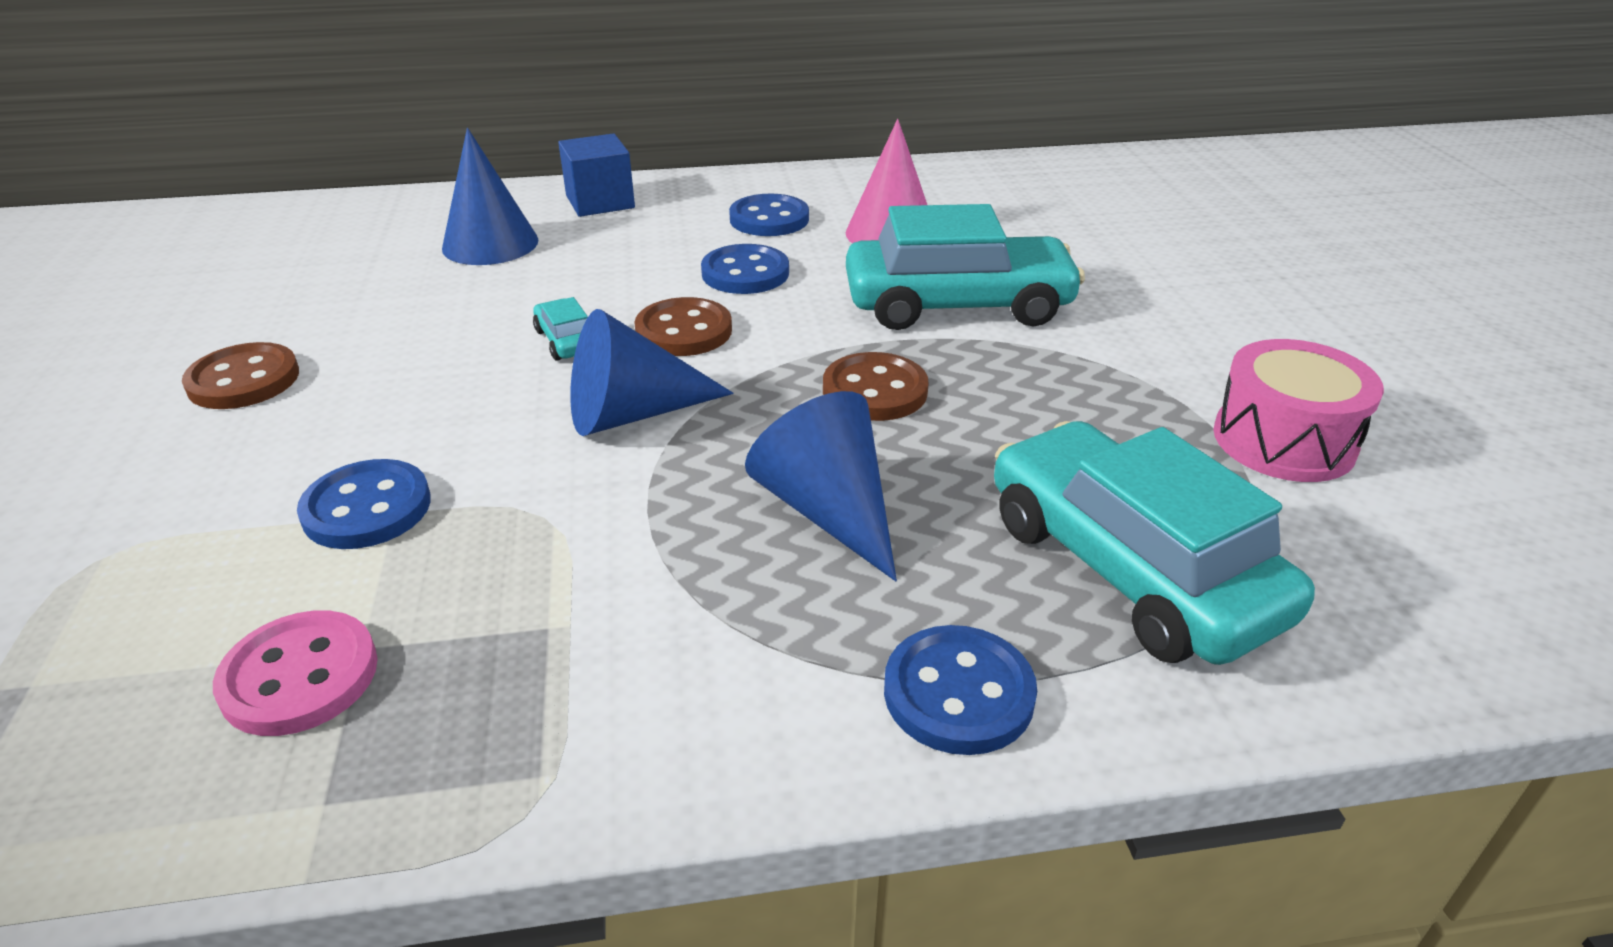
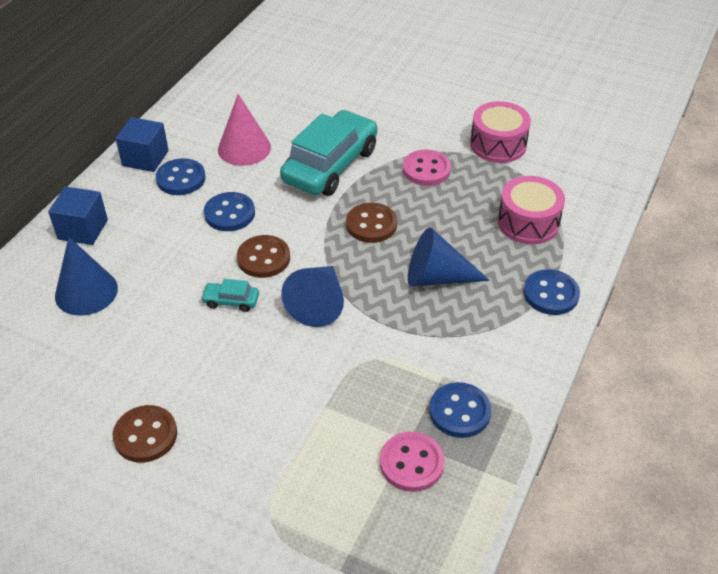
camera: 55 degrees left, 10 degrees up
blue button [297,459,431,549] -> blue button moved to [429,382,491,438]
turquoise car [994,421,1315,665] -> pink drum [498,176,565,244]
none -> blue cube [115,117,169,172]
none -> pink button [403,150,451,186]

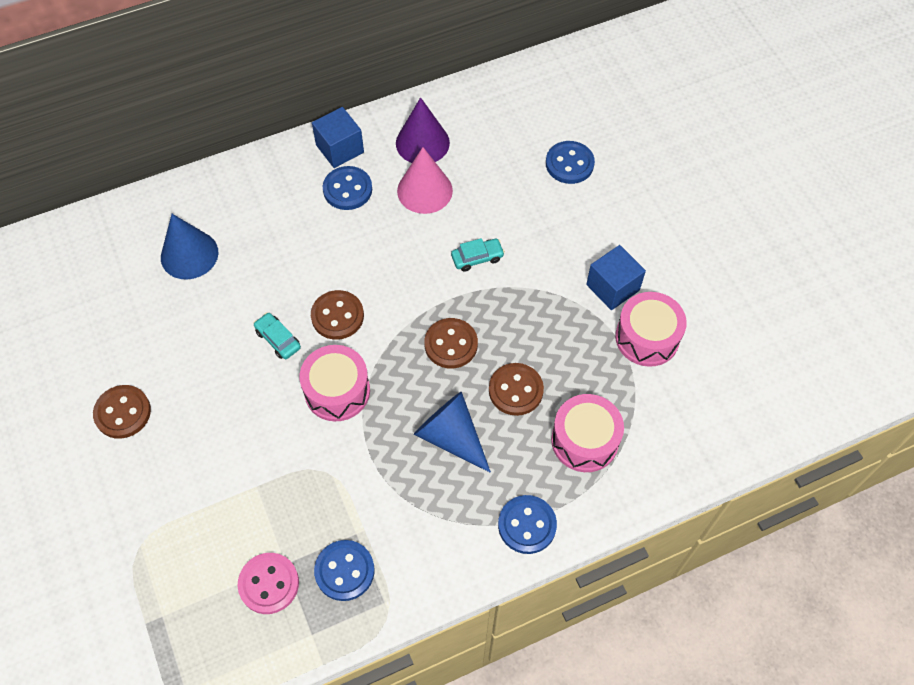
camera: 40 degrees right, 15 degrees up
blue cube [48,186,108,245] -> blue cube moved to [586,245,646,310]
blue button [204,192,255,231] -> blue button moved to [546,141,595,184]
turquoise car [280,110,377,196] -> turquoise car [451,238,505,272], size x0.41
blue cone [281,266,344,327] -> pink drum [300,345,370,421]
pink button [403,150,451,186] -> none
none -> purple cone [396,97,450,163]
none -> brown button [489,363,544,416]

